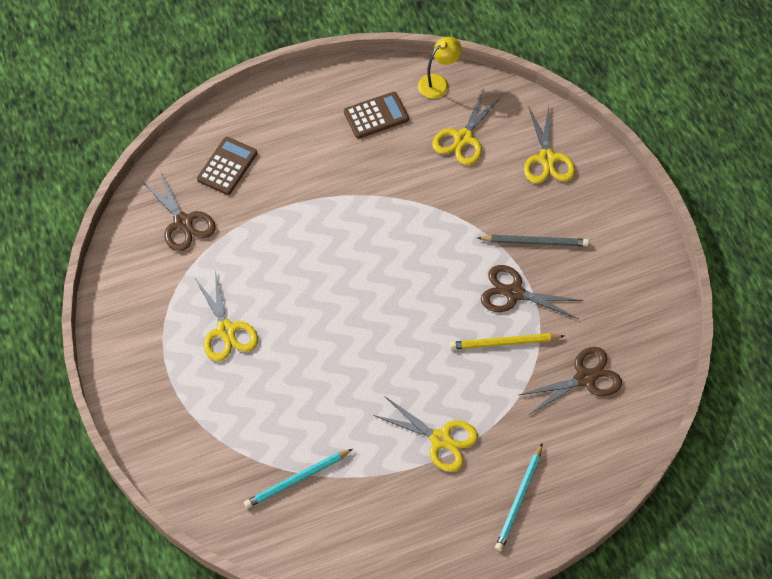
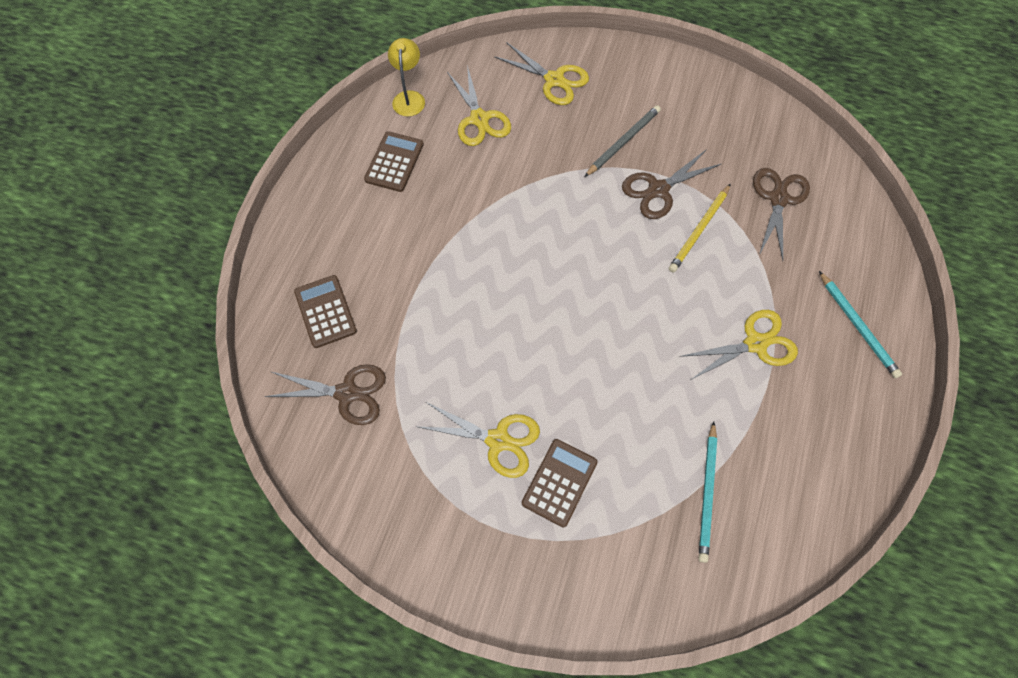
camera: 50 degrees left, 5 degrees up
none -> brown calculator [522,439,598,528]

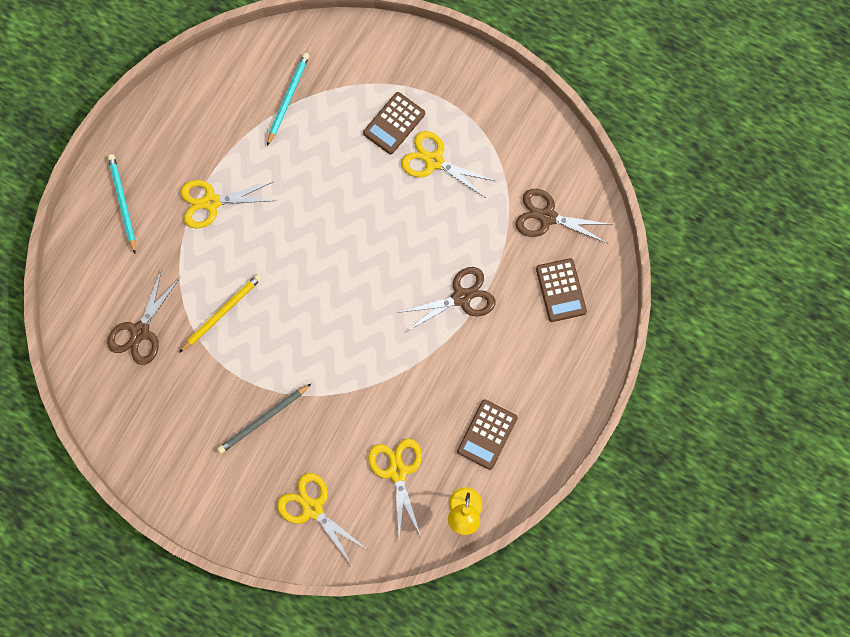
camera: 170 degrees left, 10 degrees up
brown scissors [622,149,721,219] -> brown scissors moved to [397,267,496,332]

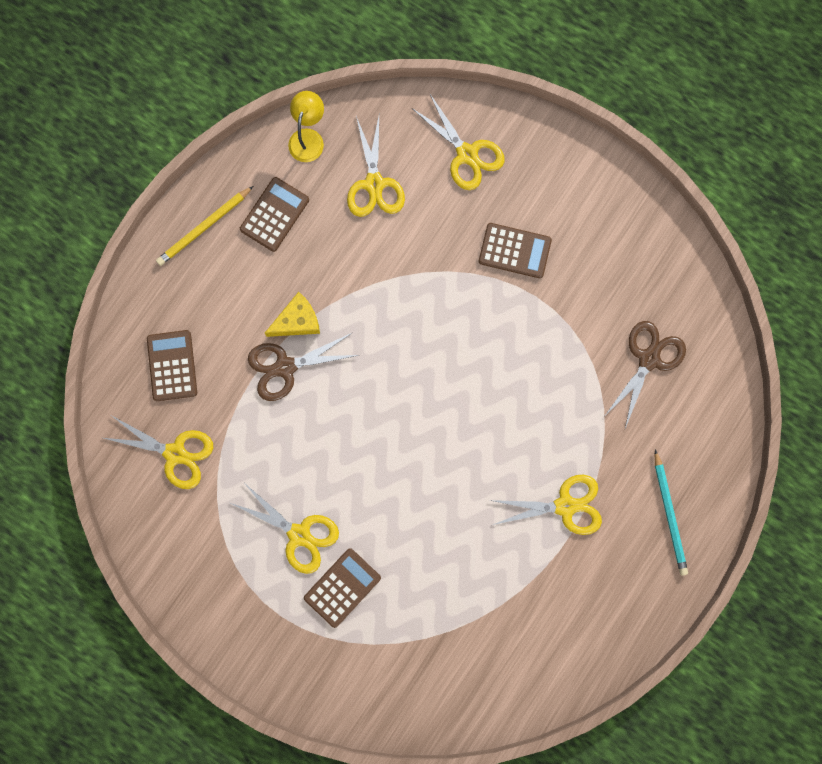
camera: 175 degrees left, 5 degrees up
yellow pencil [179,274,262,353] -> yellow pencil moved to [156,186,253,266]
grey pencil [217,384,311,454] -> brown calculator [479,223,552,278]
turquoise pencil [267,53,309,146] -> none
brown scissors [515,189,613,243] -> yellow scissors [104,415,213,489]
none -> yellow cheese [265,292,320,337]

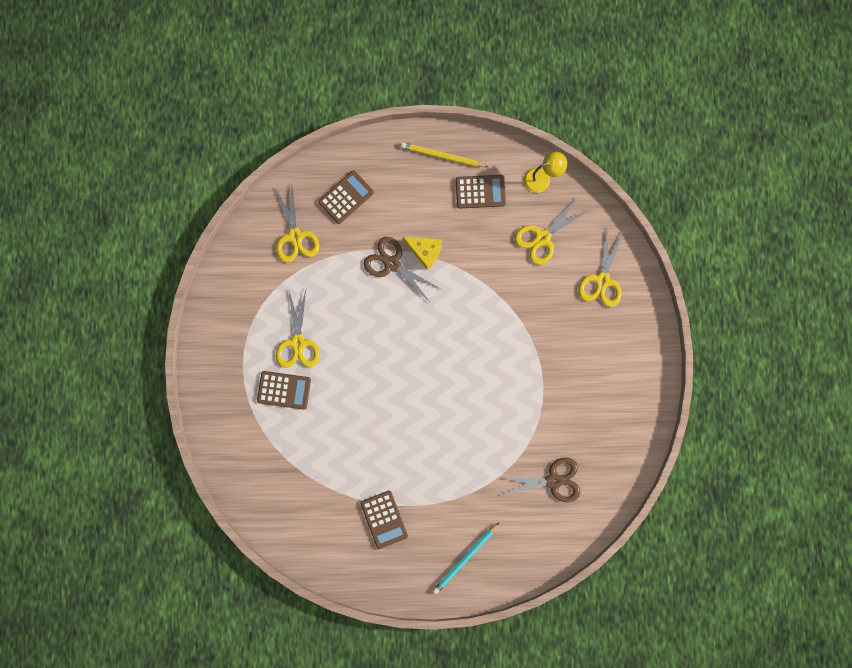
camera: 55 degrees right, 0 degrees up
brown calculator [479,223,552,278] -> brown calculator moved to [360,491,408,549]
yellow scissors [490,475,602,535] -> none

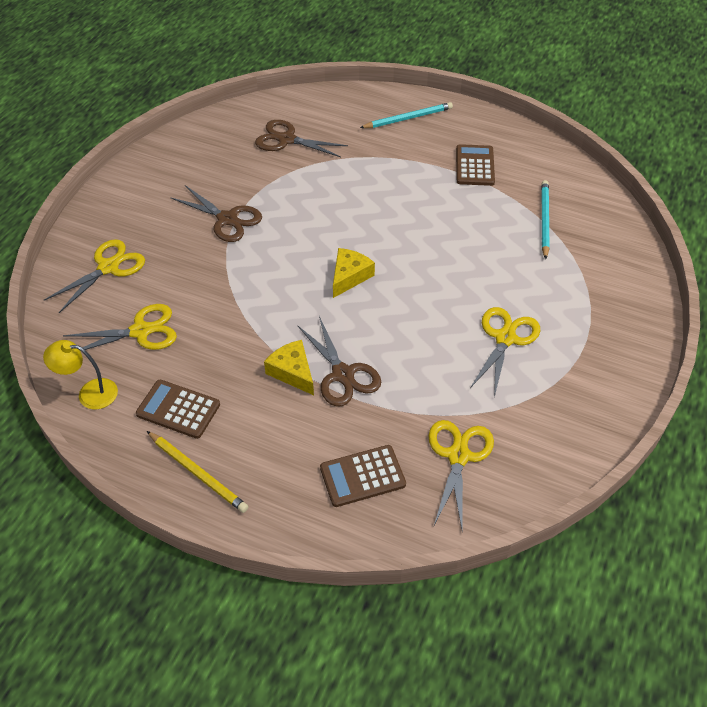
camera: 155 degrees left, 30 degrees down
brown calculator [257,371,311,410] -> none
none -> brown scissors [170,185,262,242]
none -> yellow cheese [333,248,375,298]
none -> turquoise pencil [541,180,550,259]

